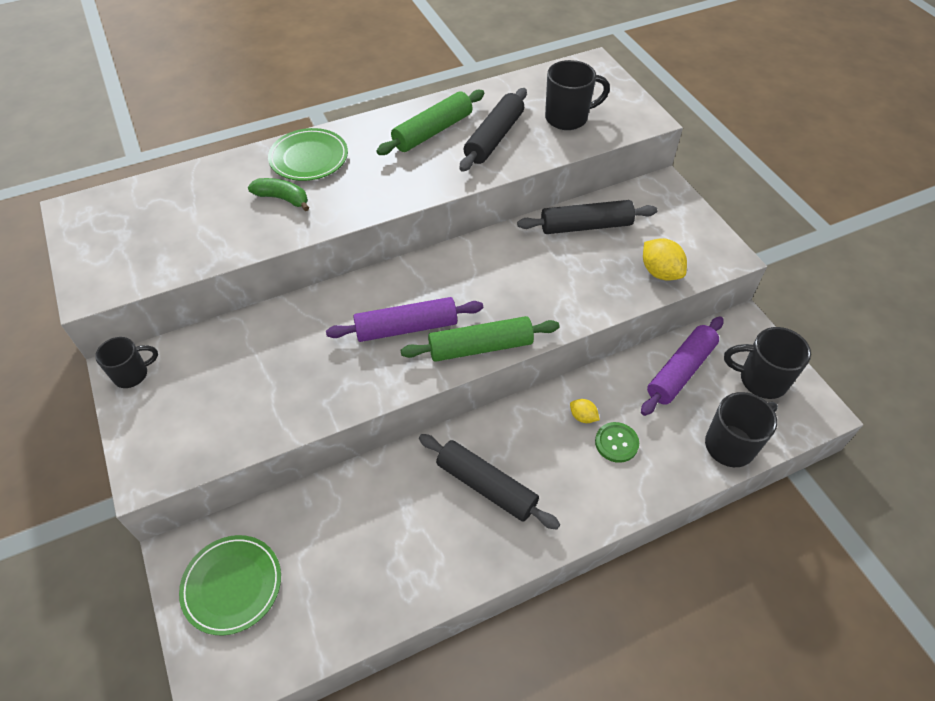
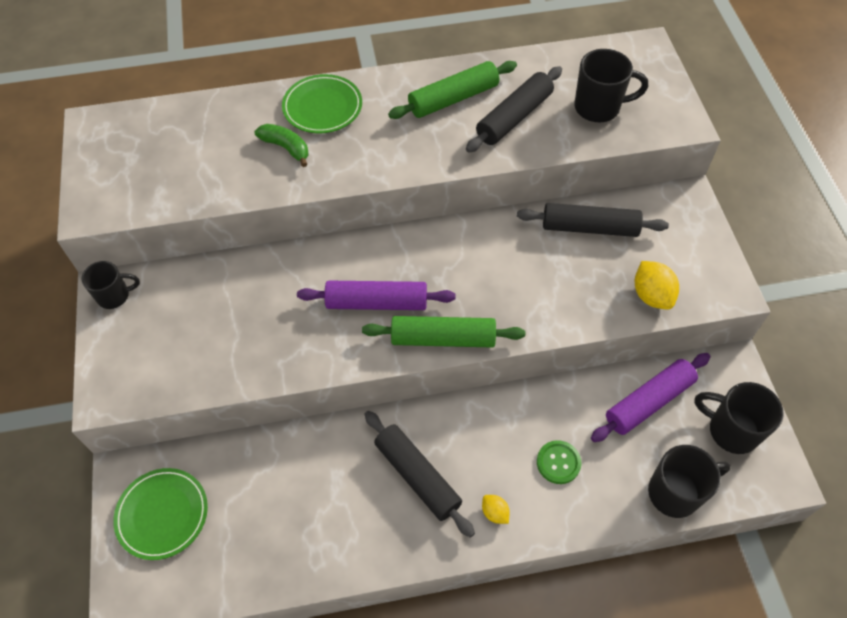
camera: 15 degrees right, 5 degrees up
yellow lemon [570,399,600,423] -> yellow lemon moved to [482,495,510,524]

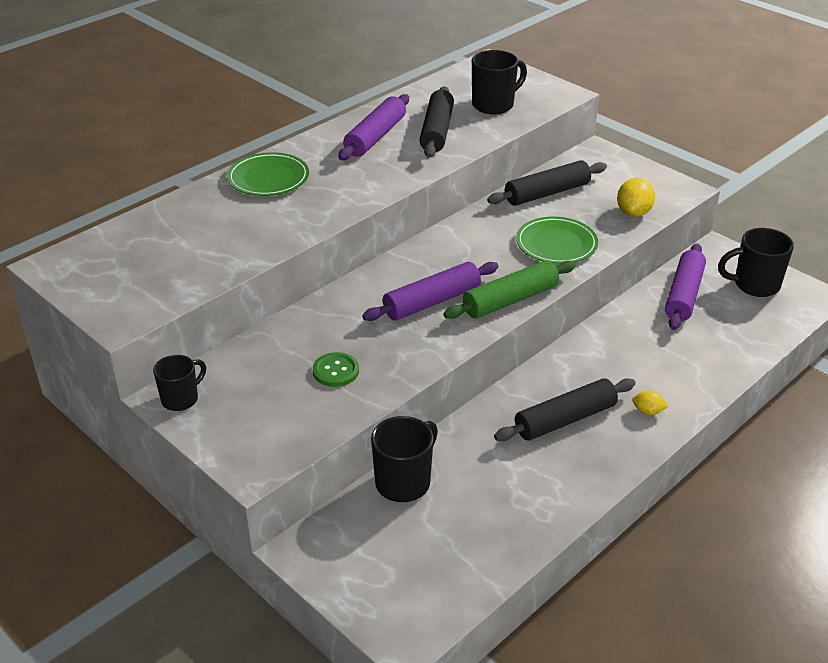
camera: 35 degrees left, 20 degrees down
green plate [113,468,208,560] -> green plate moved to [516,217,598,264]
green banana [254,124,308,167] -> none
black rolling pin [364,411,475,538] -> black rolling pin turned 45 degrees counterclockwise [494,378,636,441]
green rolling pin [388,61,517,119] -> purple rolling pin [338,94,409,160]
green button [537,440,581,484] -> green button moved to [313,352,359,387]
yellow lemon [635,261,679,309] -> yellow lemon turned 75 degrees clockwise [617,178,655,217]
black mug [648,445,731,518] -> black mug moved to [371,416,438,502]

